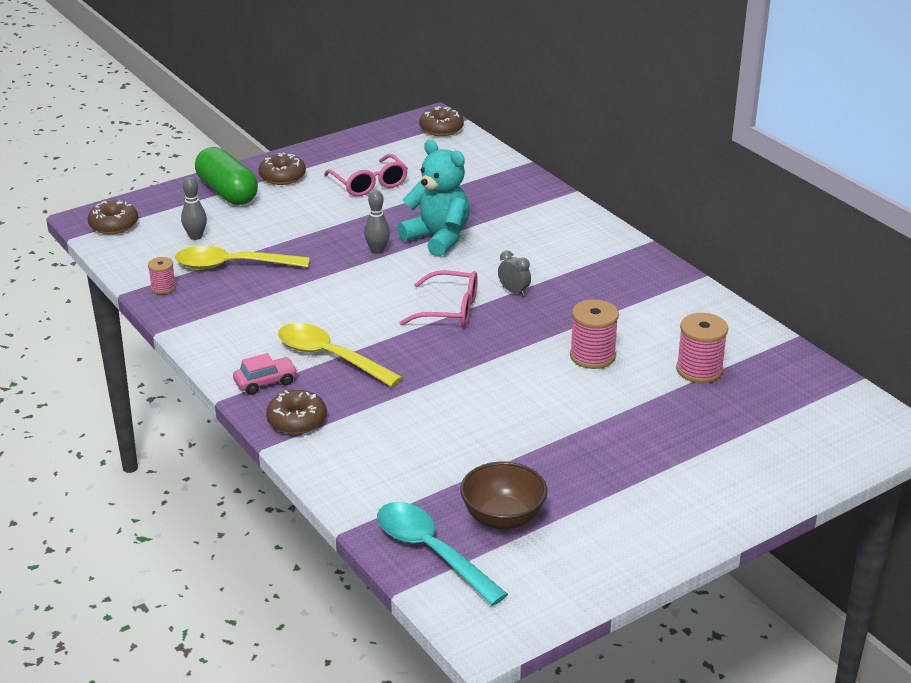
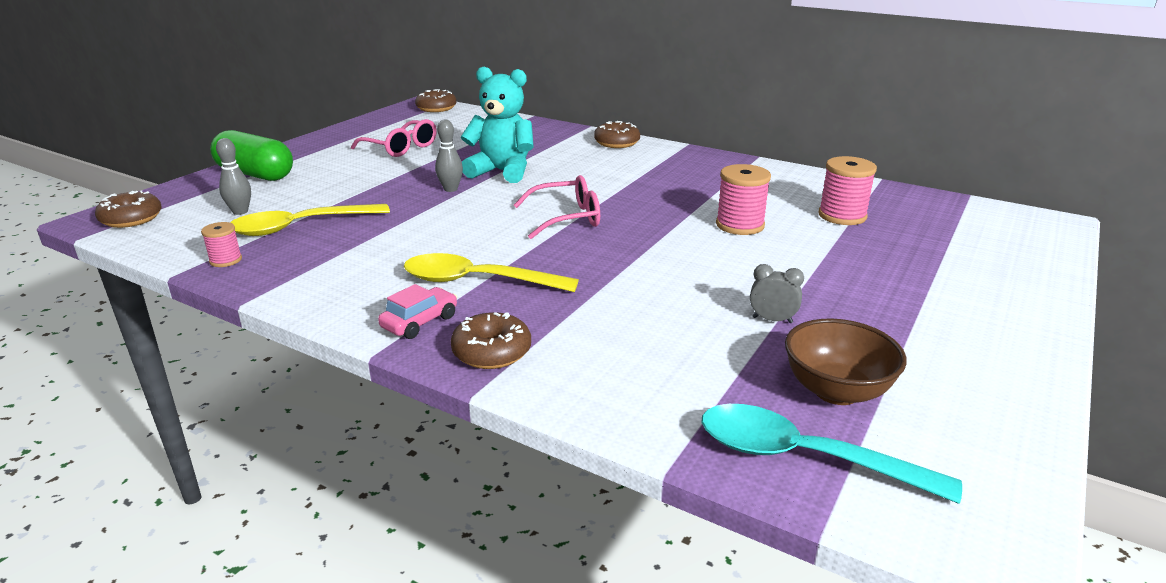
camera: 25 degrees left, 5 degrees down
brown donut [258,152,306,185] -> brown donut moved to [594,121,640,148]
grey clock [498,251,531,296] -> grey clock moved to [750,264,804,323]

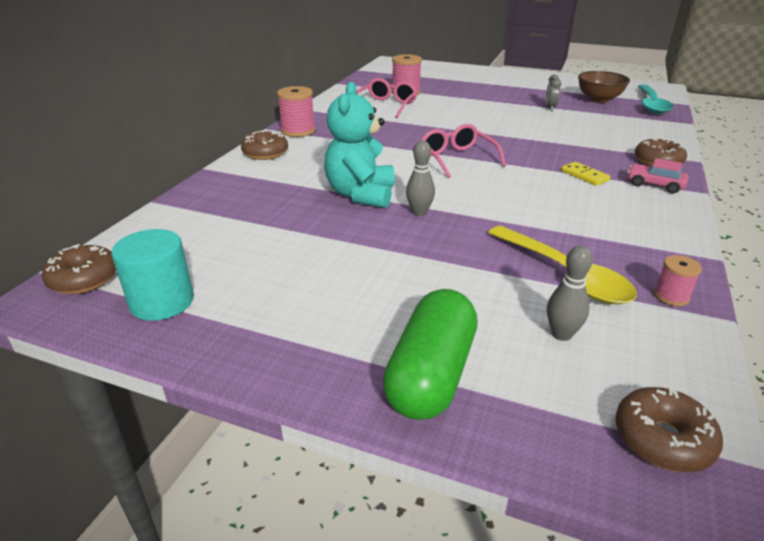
camera: 100 degrees left, 5 degrees up
pink glasses [351,119,437,157] -> pink glasses moved to [357,78,417,118]
yellow spoon [404,253,579,292] -> yellow domino [561,162,611,186]
pink spool [716,164,771,235] -> pink spool moved to [277,86,315,137]
none -> turquoise cylinder [111,229,194,321]

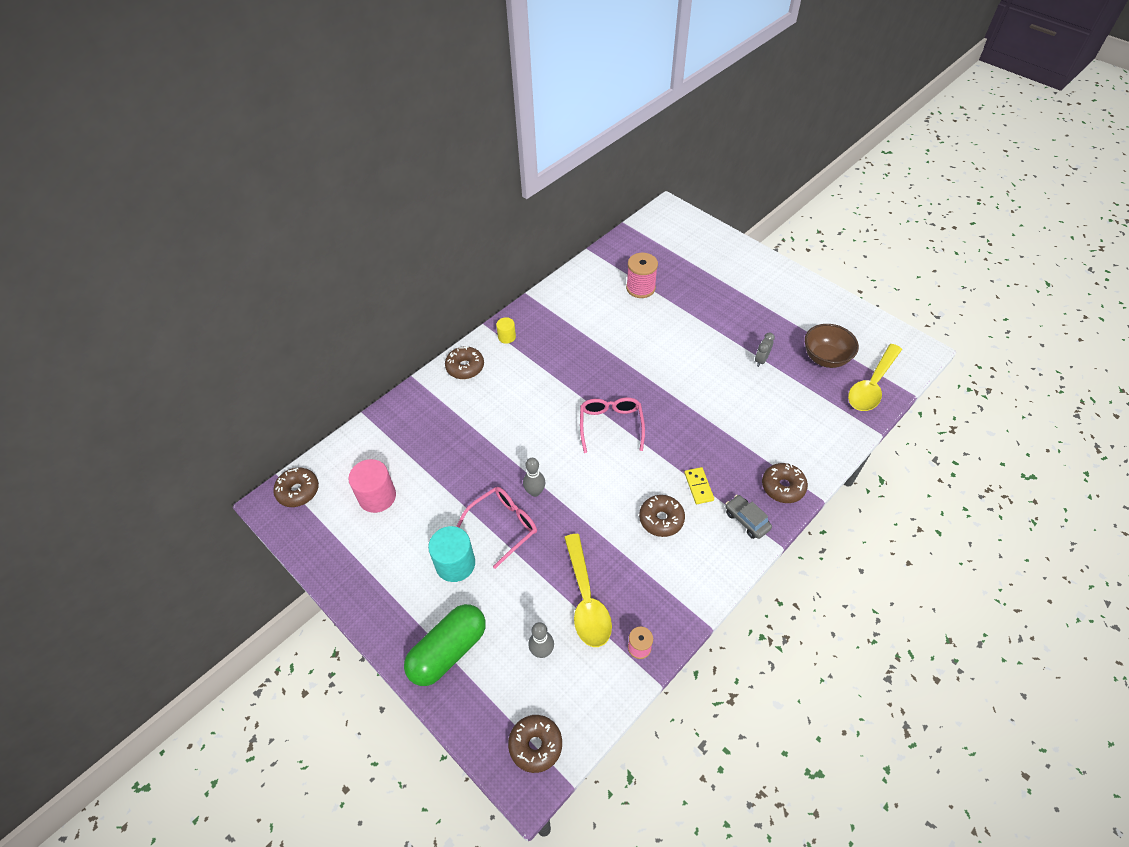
camera: 25 degrees right, 20 degrees up
turquoise cylinder [111,229,194,321] -> turquoise cylinder moved to [428,526,475,582]
pink spool [277,86,315,137] -> yellow cylinder [496,317,516,344]
turquoise teddy bear [324,82,395,208] -> none
pink glasses [357,78,417,118] -> pink glasses moved to [456,487,537,569]
pink car [627,158,689,193] -> grey car [726,495,772,539]
turquoise spoon [638,85,673,114] -> yellow spoon [848,344,902,411]
none -> pink cylinder [348,459,396,513]
none -> brown donut [639,495,685,537]

